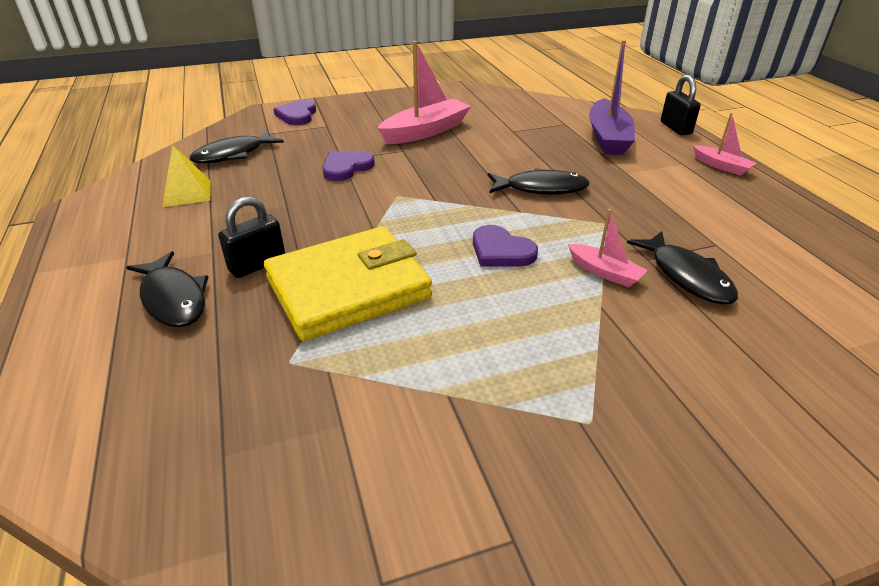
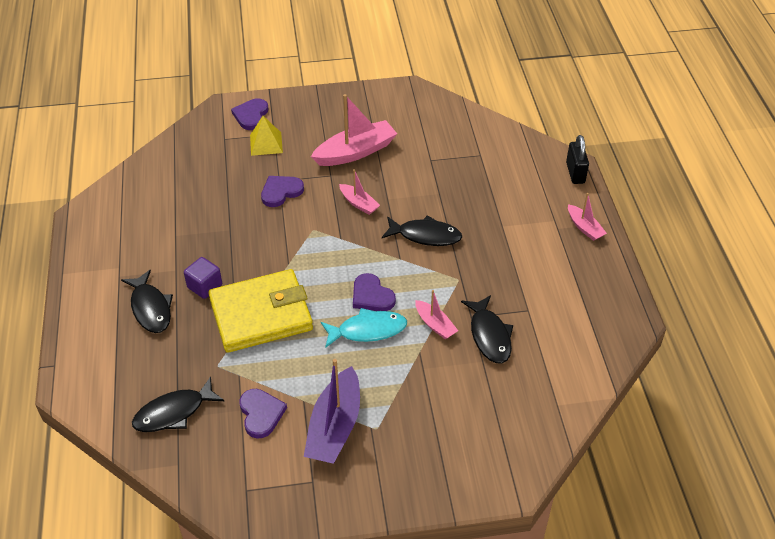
camera: 10 degrees right, 10 degrees up
yellow pyramid [163,146,210,207] -> yellow pyramid moved to [250,116,283,156]
black fish [189,130,284,163] -> black fish moved to [132,377,225,432]
black padlock [218,197,285,278] -> purple cube [184,257,222,299]
purple boat [589,40,635,155] -> purple boat moved to [304,359,360,464]
none -> purple heart [239,389,287,439]
none -> turquoise fish [321,308,407,348]
none -> pink boat [339,169,380,215]

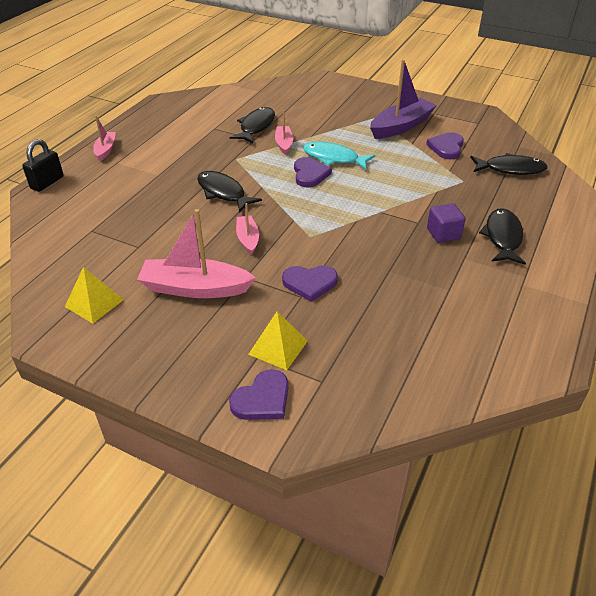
camera: 145 degrees left, 5 degrees down
yellow wallet [208,269,313,353] -> none
none -> yellow pyramid [65,267,124,324]

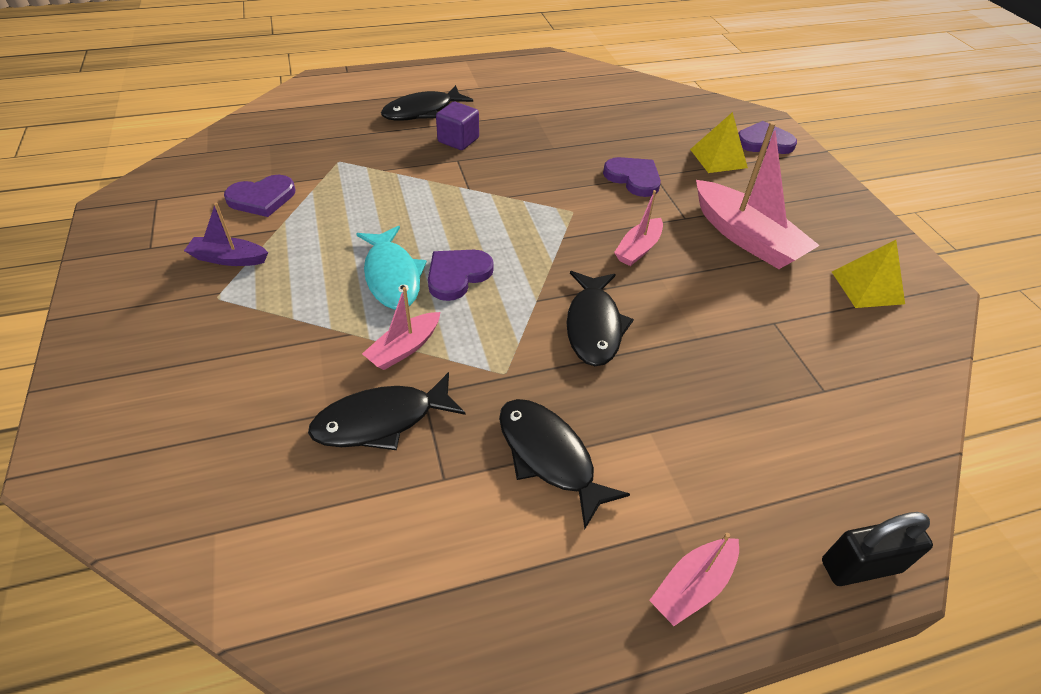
camera: 135 degrees left, 5 degrees up
purple boat [370,60,437,139] -> purple boat [184,203,268,266], size x0.54
black fish [470,153,548,175] -> black fish moved to [499,399,630,530]

